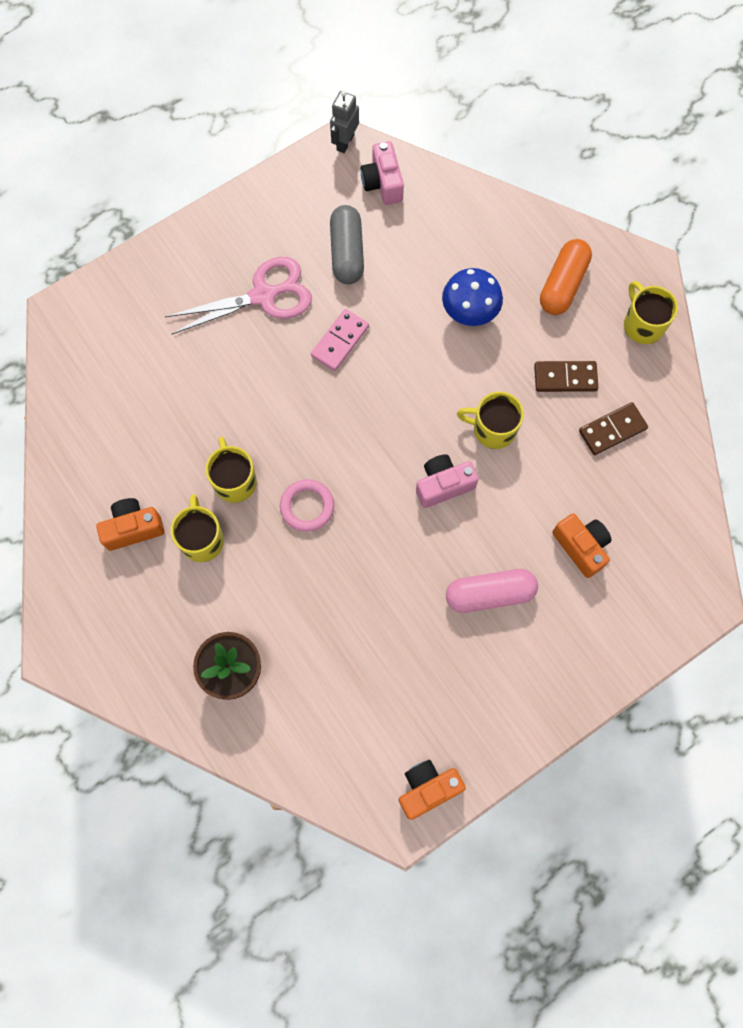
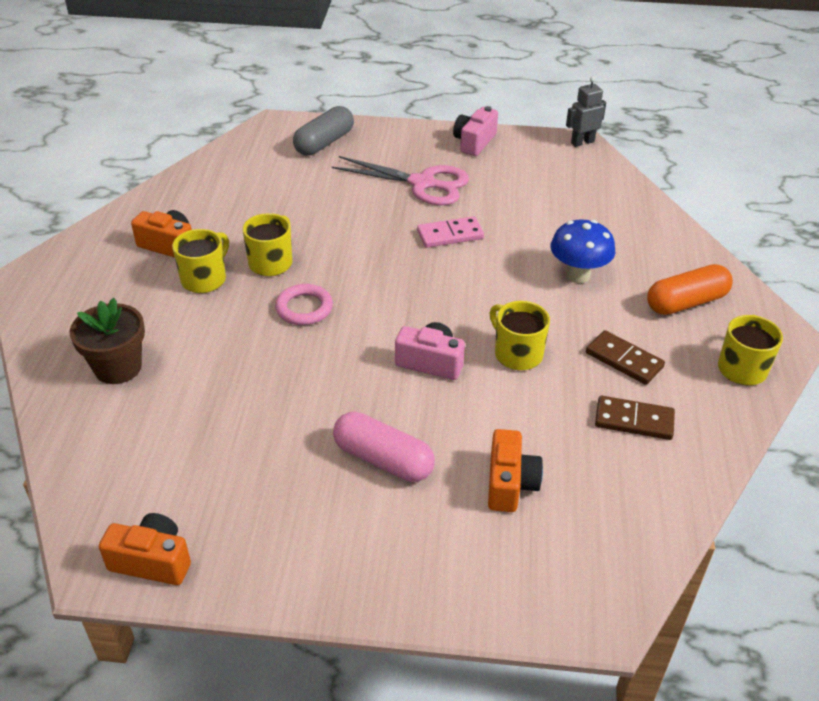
camera: 40 degrees right, 30 degrees down
grey capsule [330,205,364,284] -> grey capsule moved to [293,106,354,156]
pink camera [360,141,404,205] -> pink camera moved to [453,106,498,156]

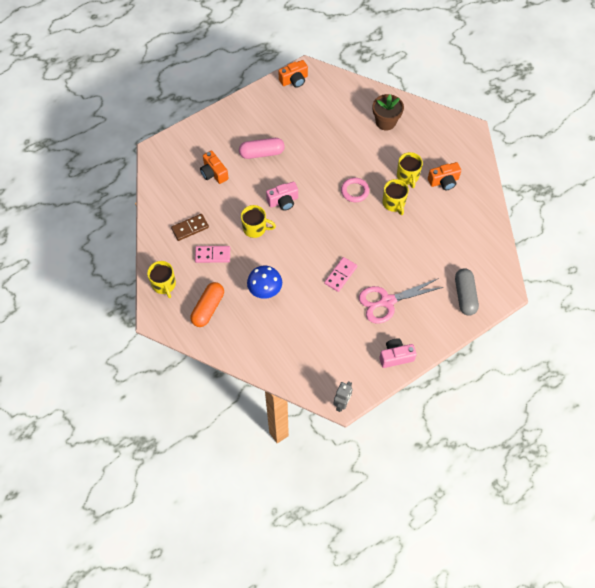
camera: 140 degrees right, 20 degrees up
pink camera [453,106,498,156] -> pink camera turned 90 degrees counterclockwise [379,338,417,368]
brown domino [586,330,665,385] -> pink domino [195,246,230,263]

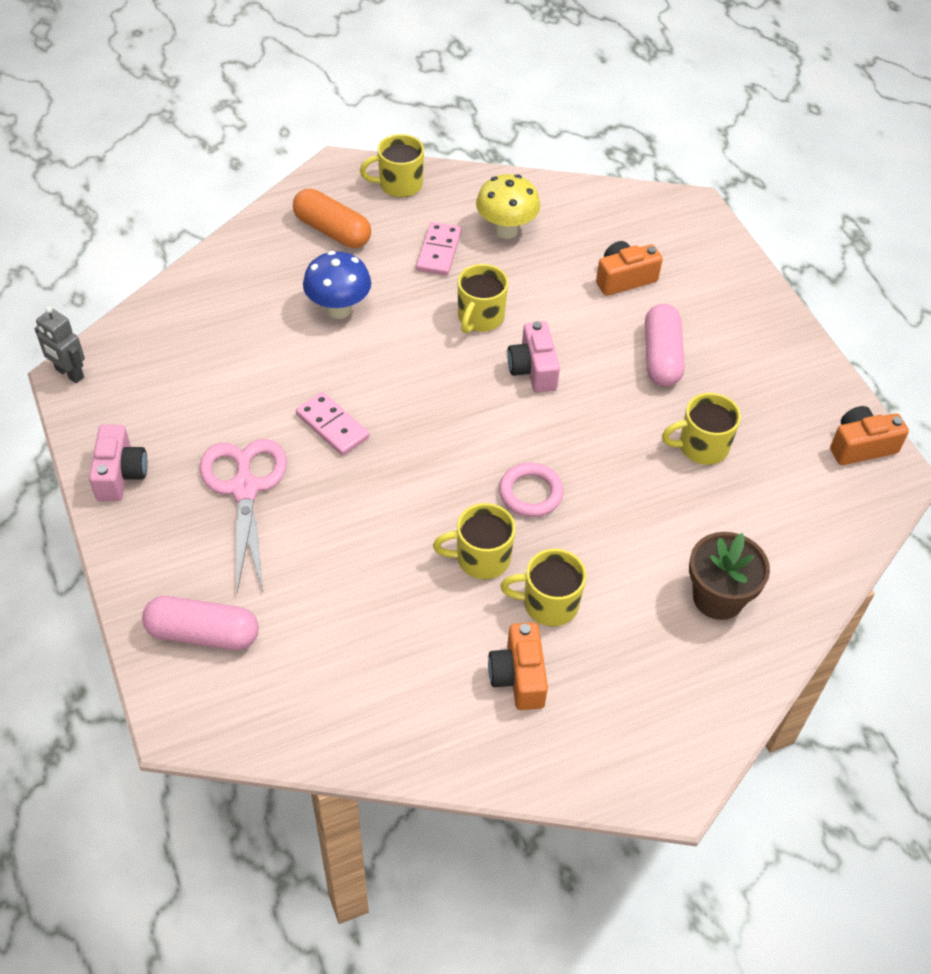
camera: 100 degrees right, 10 degrees down
brown domino [171,214,209,241] -> yellow mushroom [476,174,540,239]
orange camera [278,60,308,88] -> orange camera turned 90 degrees clockwise [830,406,909,465]
grey capsule [455,268,479,316] -> pink capsule [142,596,259,650]
none -> yellow mug [662,393,741,465]

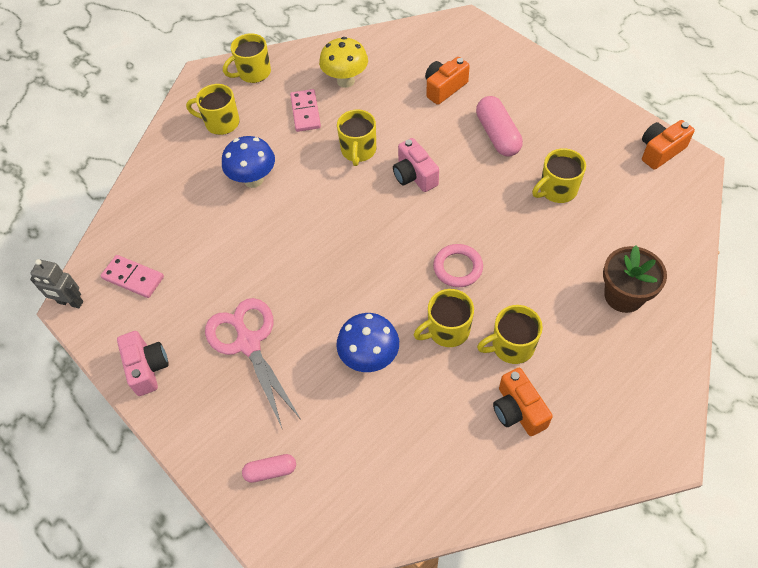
camera: 15 degrees left, 5 degrees up
pink capsule [142,596,259,650] -> pink capsule [242,454,296,483], size x0.57
orange capsule [293,189,371,248] -> yellow mug [186,84,240,135]
pink domino [296,392,370,456] -> pink domino moved to [101,255,164,298]
none -> blue mushroom [336,313,399,372]

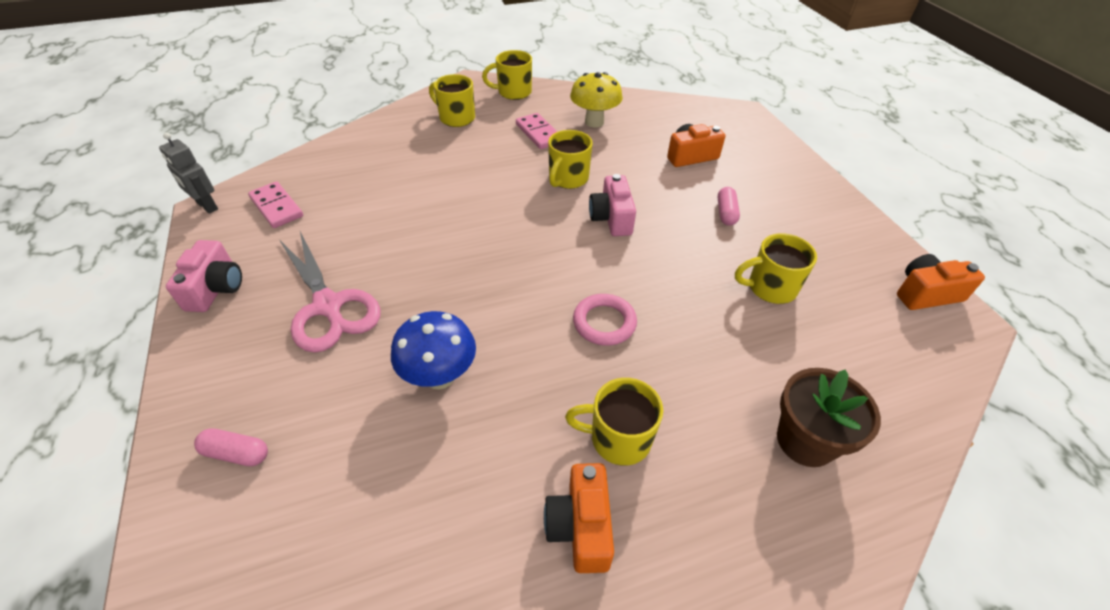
camera: 20 degrees right, 10 degrees down
pink scissors [205,298,302,428] -> pink scissors turned 150 degrees clockwise [280,232,381,353]
blue mushroom [222,136,275,188] -> none
pink domino [290,89,321,132] -> pink domino turned 45 degrees counterclockwise [516,113,557,149]
yellow mug [414,289,474,347] -> none
pink capsule [476,96,523,156] -> pink capsule [718,187,740,226], size x0.57

